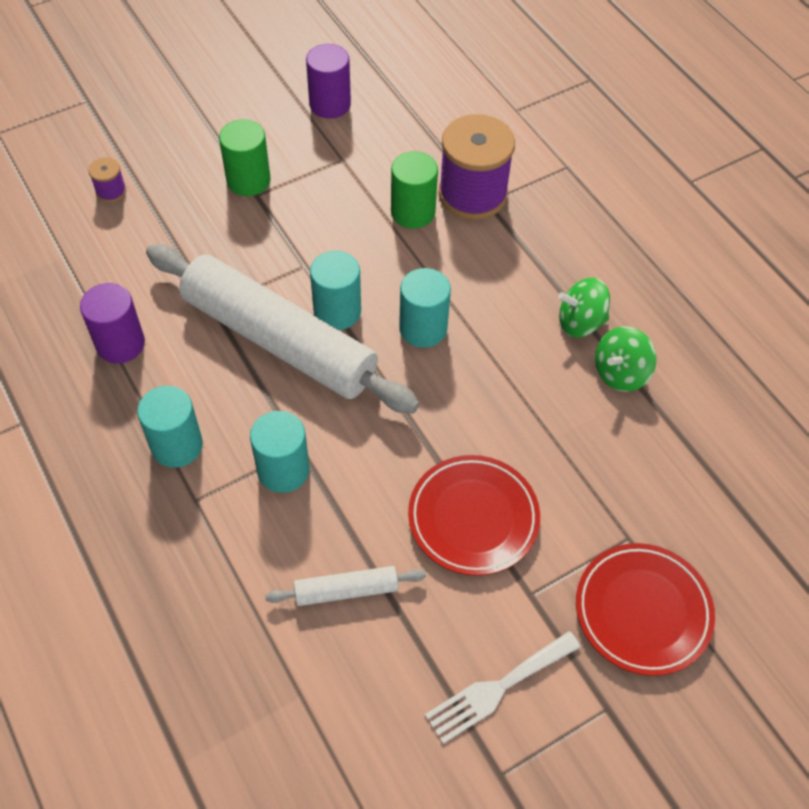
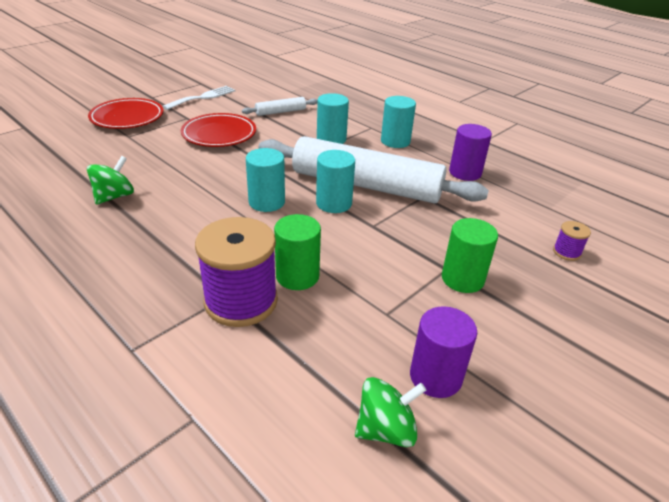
camera: 165 degrees right, 20 degrees down
green spinning top [558,278,610,337] -> green spinning top moved to [355,377,426,447]

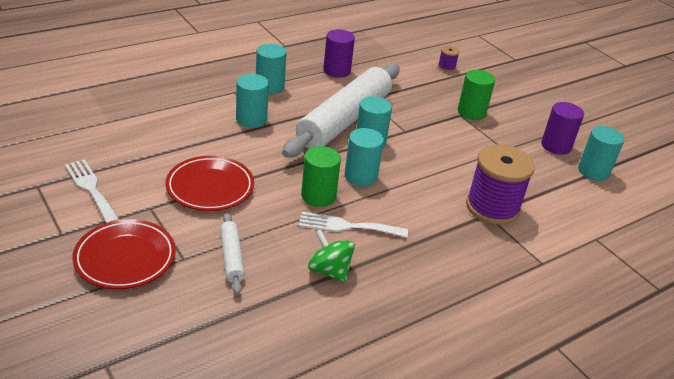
camera: 80 degrees left, 0 degrees up
white rolling pin [242,97,318,116] -> white rolling pin moved to [220,213,245,294]
green cylinder [274,214,321,290] -> green cylinder moved to [301,146,341,207]
green spinning top [355,377,426,447] -> turquoise cylinder [578,126,624,181]
none -> white fork [299,212,408,238]

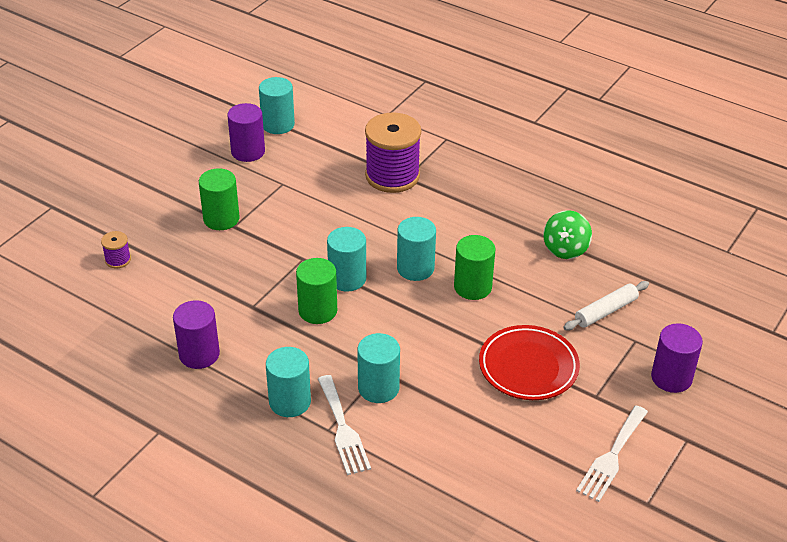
camera: 110 degrees left, 5 degrees up
red plate [72,219,176,289] -> purple cylinder [651,323,703,393]
white rolling pin [282,64,399,158] -> green cylinder [296,258,337,324]
white fork [299,212,408,238] -> white fork moved to [318,375,371,475]

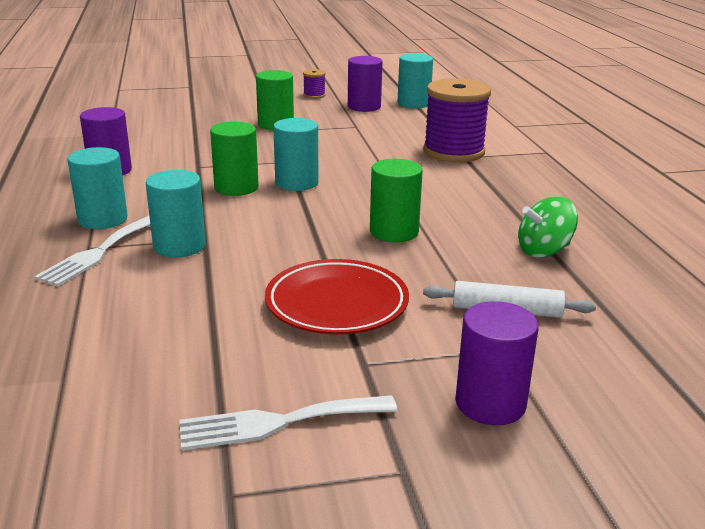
camera: 45 degrees right, 15 degrees down
purple spool [101,231,131,269] -> purple spool moved to [303,69,325,99]
turquoise cylinder [397,217,436,281] -> none

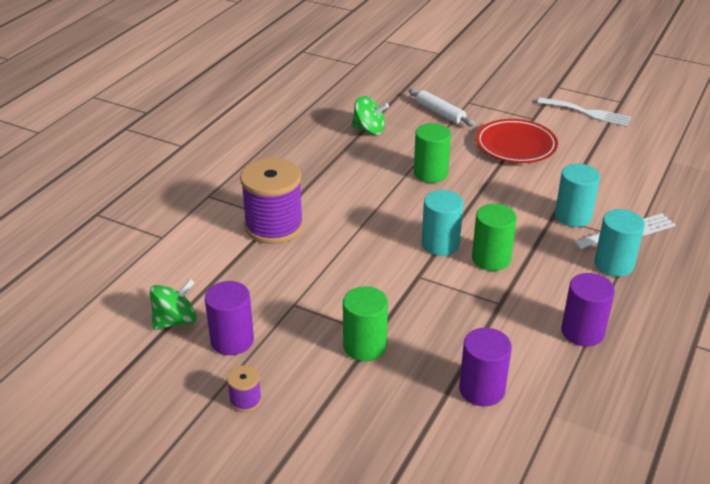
camera: 140 degrees left, 10 degrees up
turquoise cylinder [397,53,433,109] -> green spinning top [150,279,197,330]
purple cylinder [455,301,539,425] -> purple cylinder moved to [459,328,512,406]

